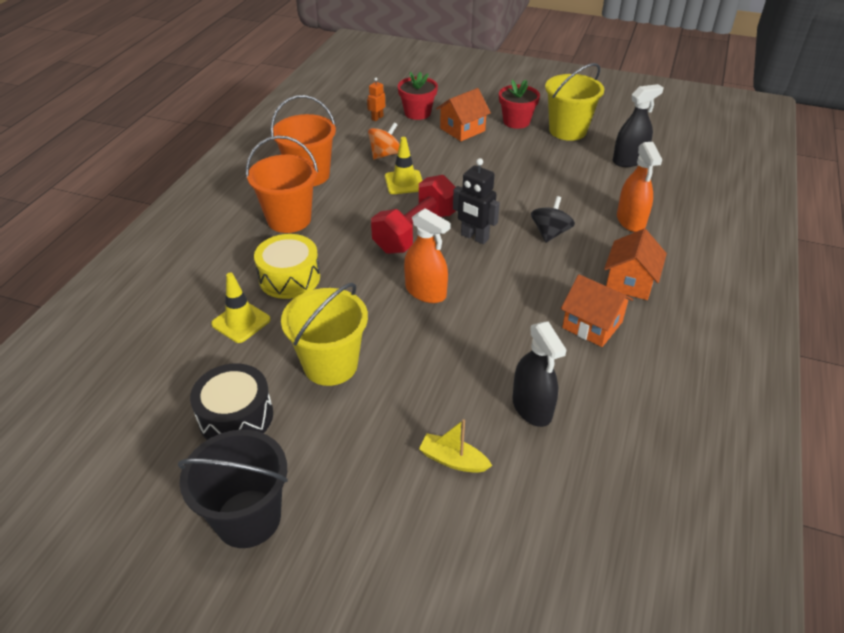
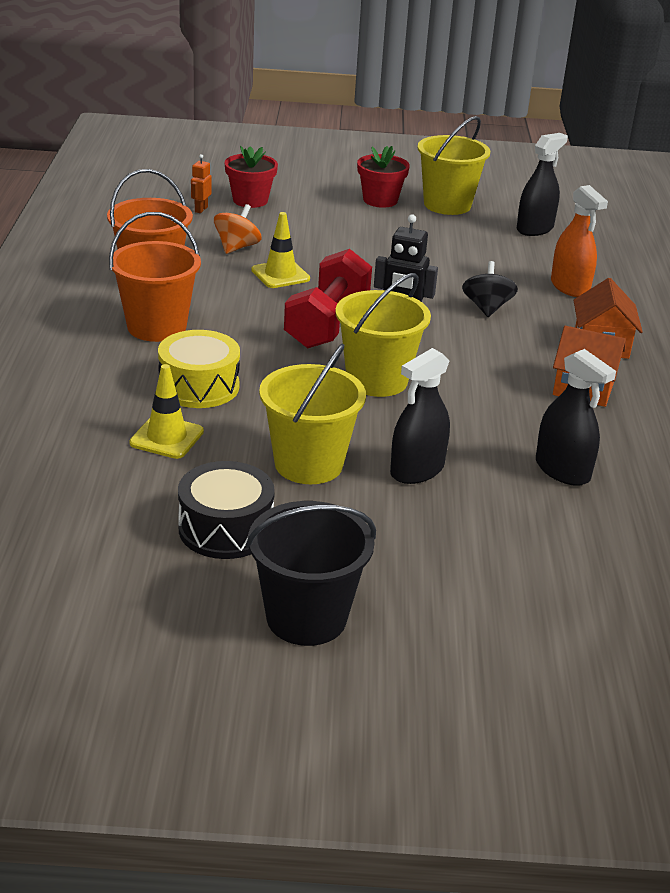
camera: 20 degrees left, 10 degrees down
orange spray bottle [404,208,451,303] -> yellow bucket [335,273,431,397]
yellow boat [419,419,492,473] -> none
orange house [436,88,491,141] -> none
none -> black spray bottle [390,348,450,484]

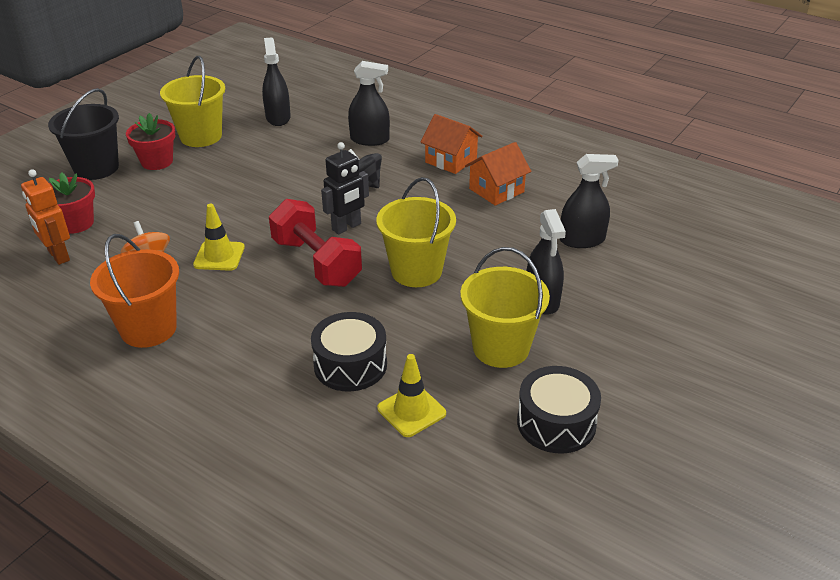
camera: 55 degrees left, 5 degrees up
orange bucket [109,212,201,342] -> none
yellow drum [158,330,240,408] -> black drum [311,312,387,391]
orange robot [191,154,212,213] -> orange robot [21,169,70,265], size x1.71
black bucket [246,501,376,646] -> black bucket moved to [48,88,119,180]
orange spray bottle [551,185,608,297] -> black spray bottle [348,61,390,146]

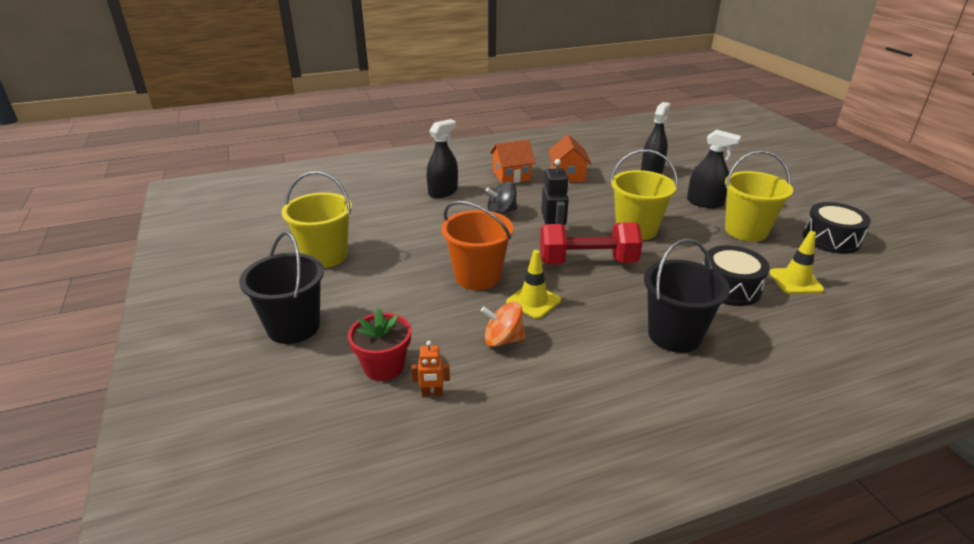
camera: 55 degrees left, 5 degrees down
orange robot [21,169,70,265] -> orange robot [411,341,450,397], size x0.59
orange bucket [90,234,179,348] -> orange bucket moved to [441,201,514,290]
red flower pot [126,113,175,170] -> none
black spray bottle [262,37,291,126] -> none
none -> black bucket [644,238,730,353]

